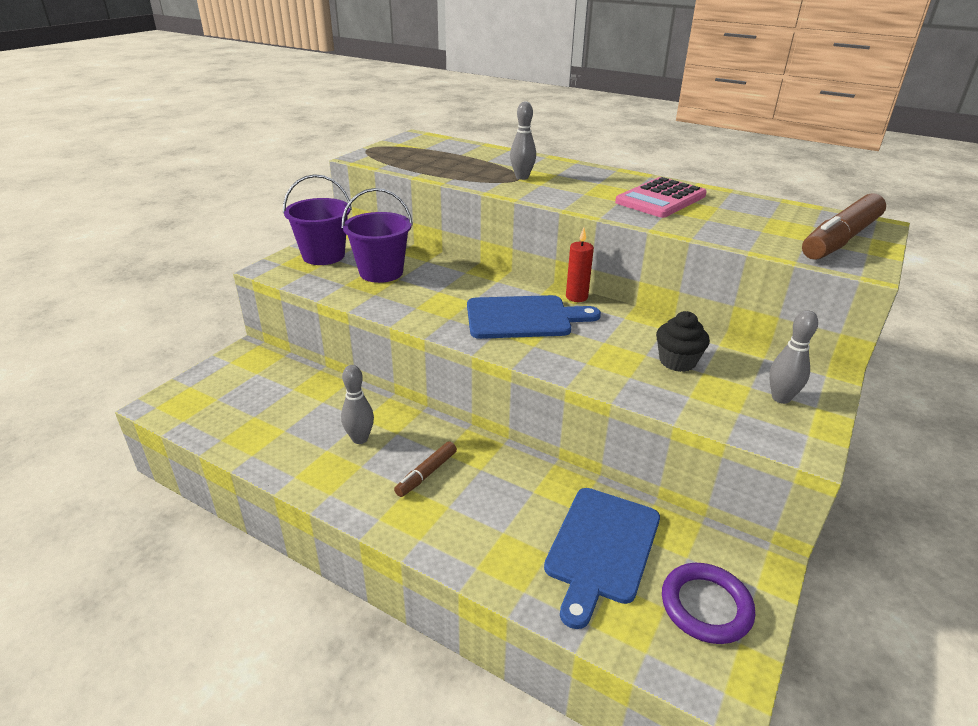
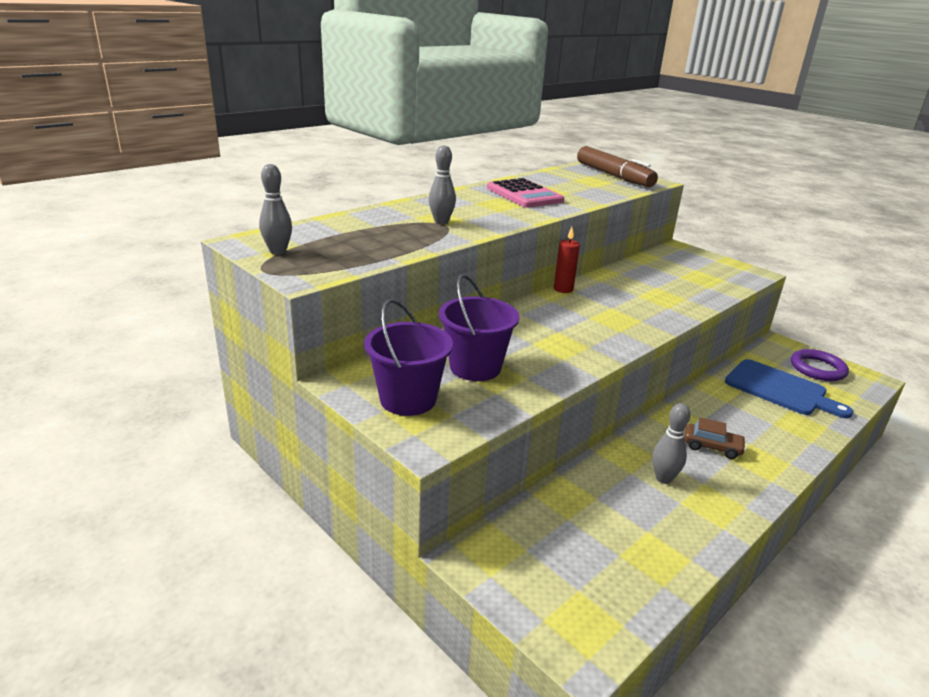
camera: 75 degrees left, 5 degrees down
brown marker [394,441,457,497] -> brown car [684,417,746,459]
blue cutting board [467,295,601,339] -> none
black cupcake [656,311,710,372] -> none
grey bowling pin [769,310,818,404] -> grey bowling pin moved to [259,164,292,255]

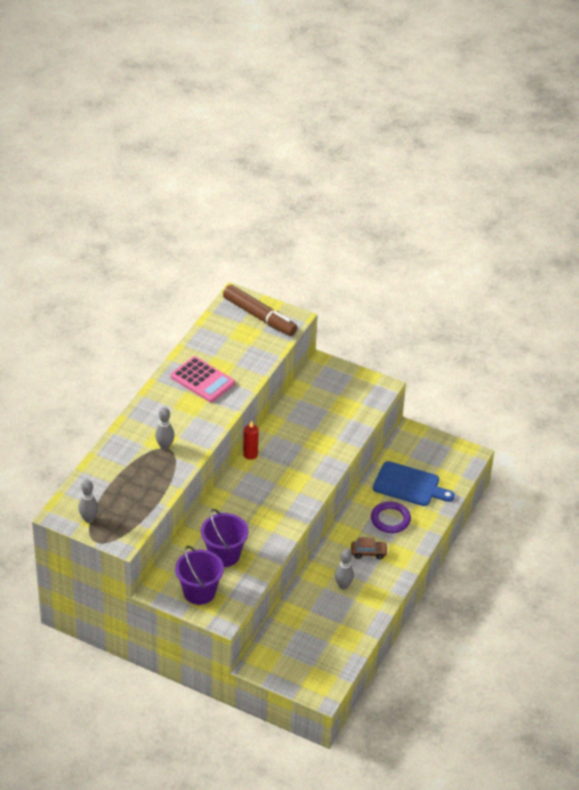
camera: 20 degrees left, 15 degrees up
purple ring [791,349,849,381] -> purple ring moved to [371,501,411,533]

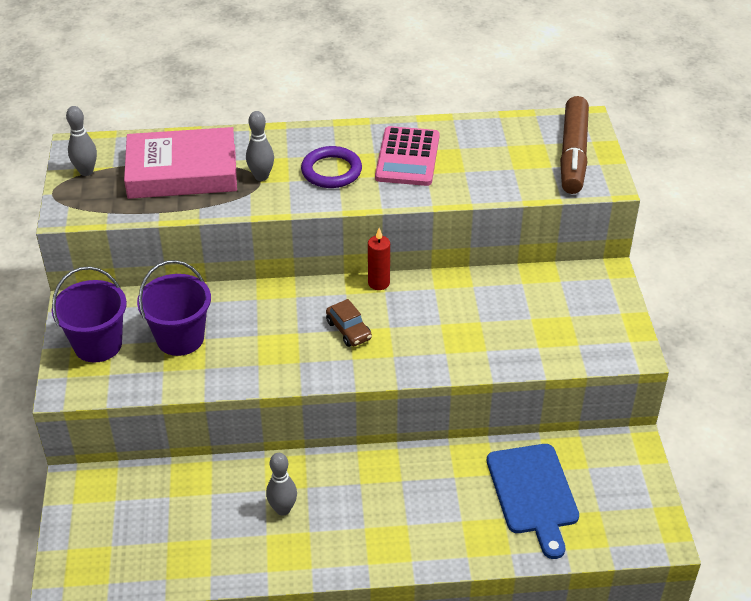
camera: 60 degrees right, 0 degrees up
brown car [351,537,388,559] -> brown car moved to [326,299,372,347]
purple ring [371,501,411,533] -> purple ring moved to [301,146,362,188]
none -> pink book [124,127,237,199]

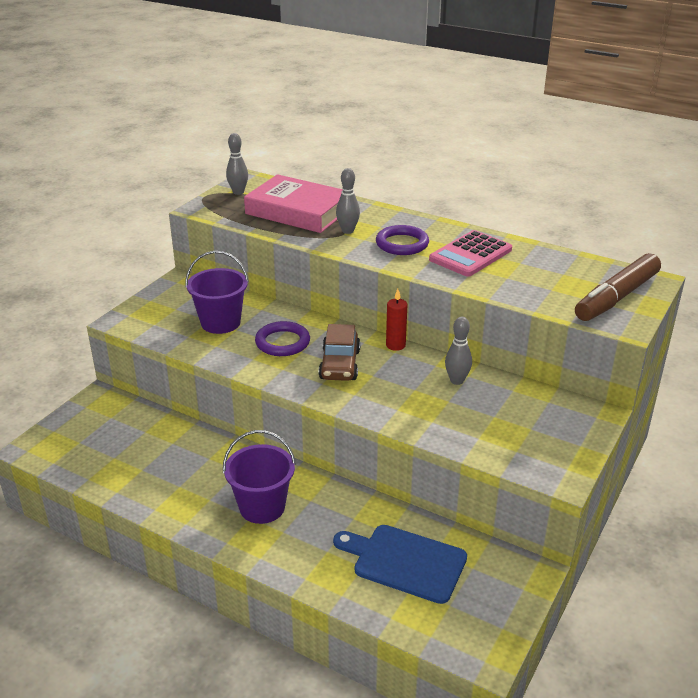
camera: 35 degrees right, 10 degrees down
purple bucket [52,266,127,363] -> purple bucket moved to [223,430,296,524]
grey bowling pin [266,453,297,516] -> grey bowling pin moved to [445,317,472,385]
brown car [326,299,372,347] -> brown car [319,324,361,381], size x1.50
blue cutting board [487,444,579,559] -> blue cutting board turned 90 degrees clockwise [333,525,467,604]
none -> purple ring [255,321,310,356]

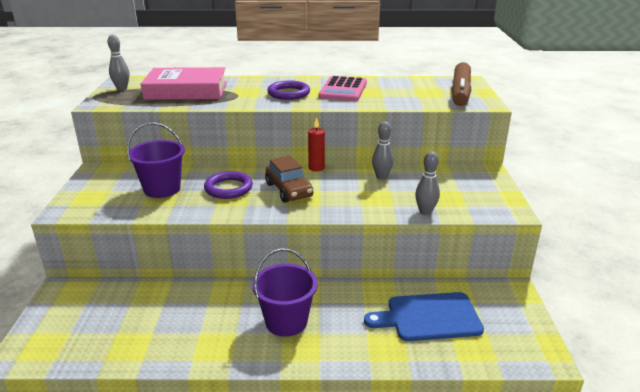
camera: 30 degrees left, 5 degrees down
grey bowling pin [336,168,360,234] -> grey bowling pin moved to [415,151,440,215]

